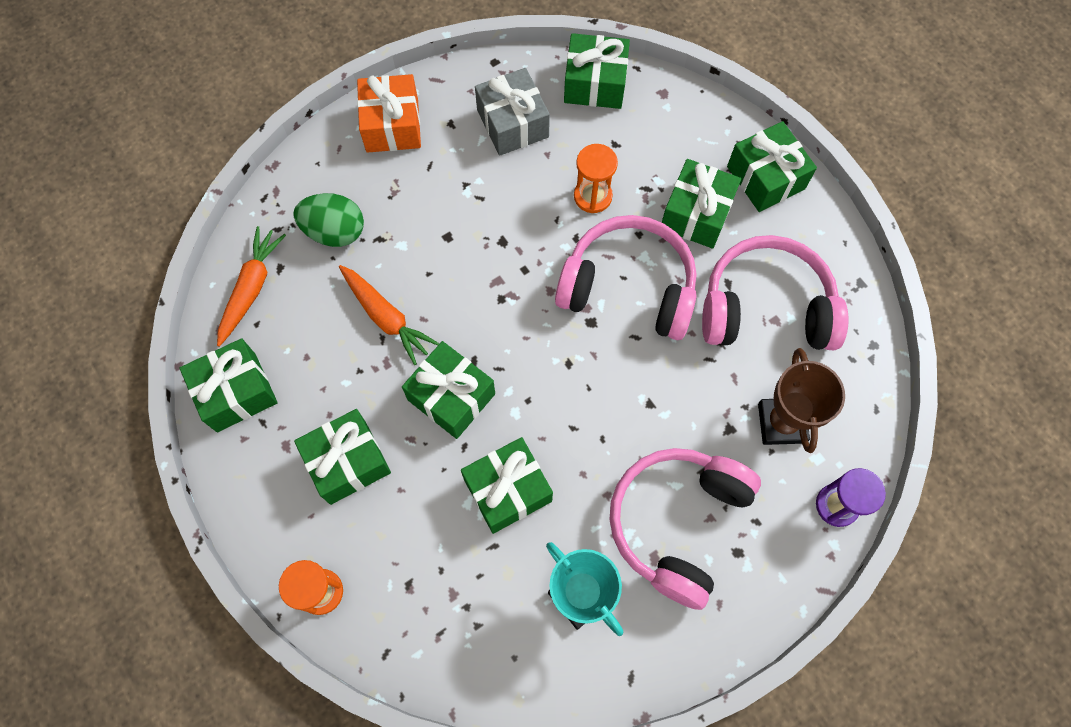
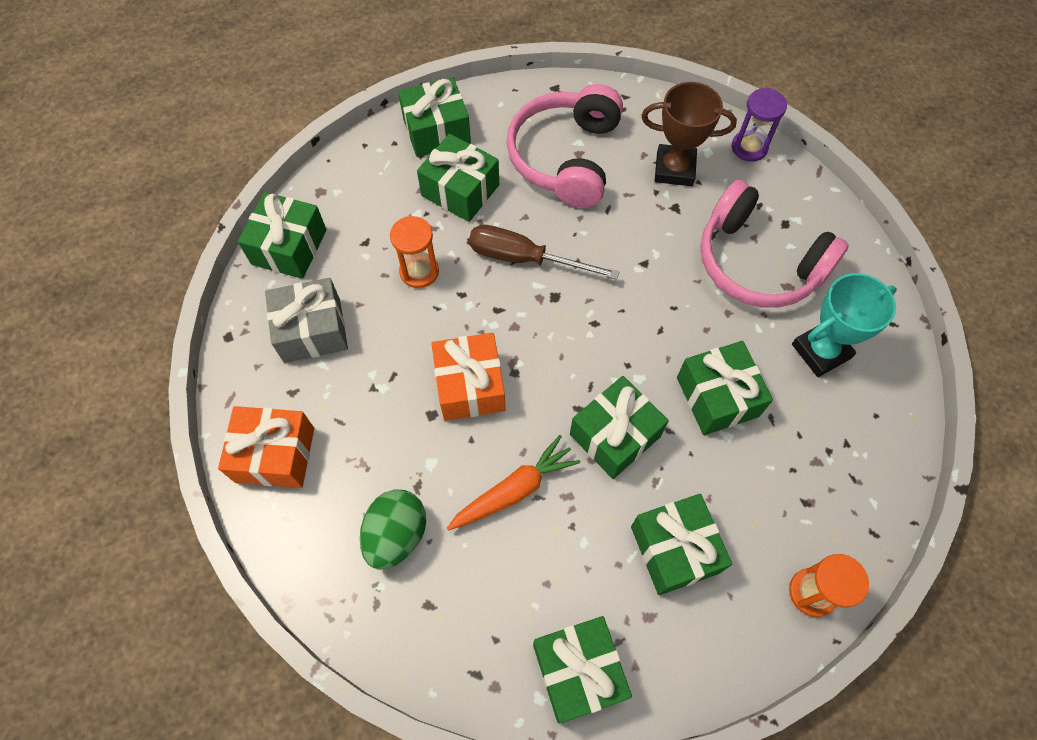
camera: 80 degrees left, 5 degrees down
orange carrot [217,226,286,347] -> none
pink headphones [555,215,697,340] -> brown screwdriver [469,225,619,280]
none -> orange gift [431,333,505,421]

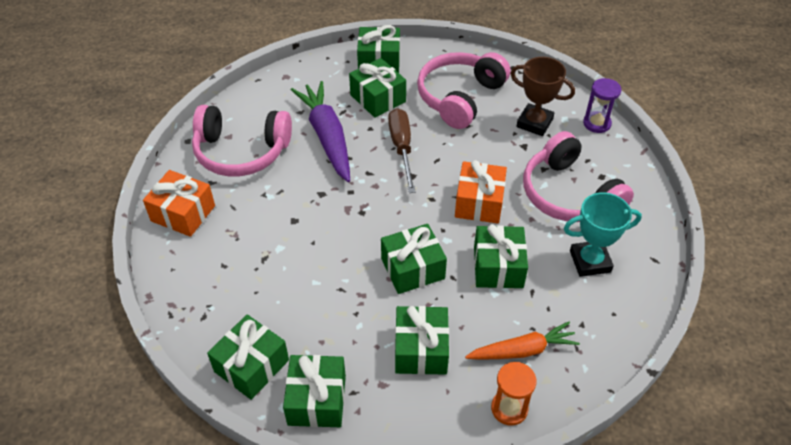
camera: 20 degrees right, 15 degrees down
green gift [238,192,327,279] -> green gift moved to [207,314,289,400]
grey gift [265,278,348,363] -> pink headphones [192,105,292,177]
green egg [360,489,426,570] -> none
orange hourglass [390,216,439,288] -> purple carrot [291,81,350,182]
orange gift [431,333,505,421] -> orange gift moved to [455,160,507,223]
orange carrot [447,435,581,531] -> orange carrot moved to [465,322,580,360]
brown screwdriver [469,225,619,280] -> brown screwdriver turned 45 degrees clockwise [388,108,416,193]

